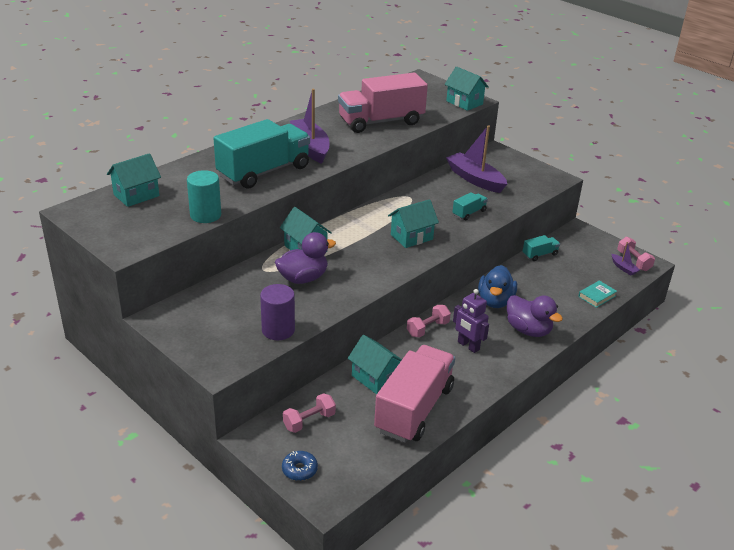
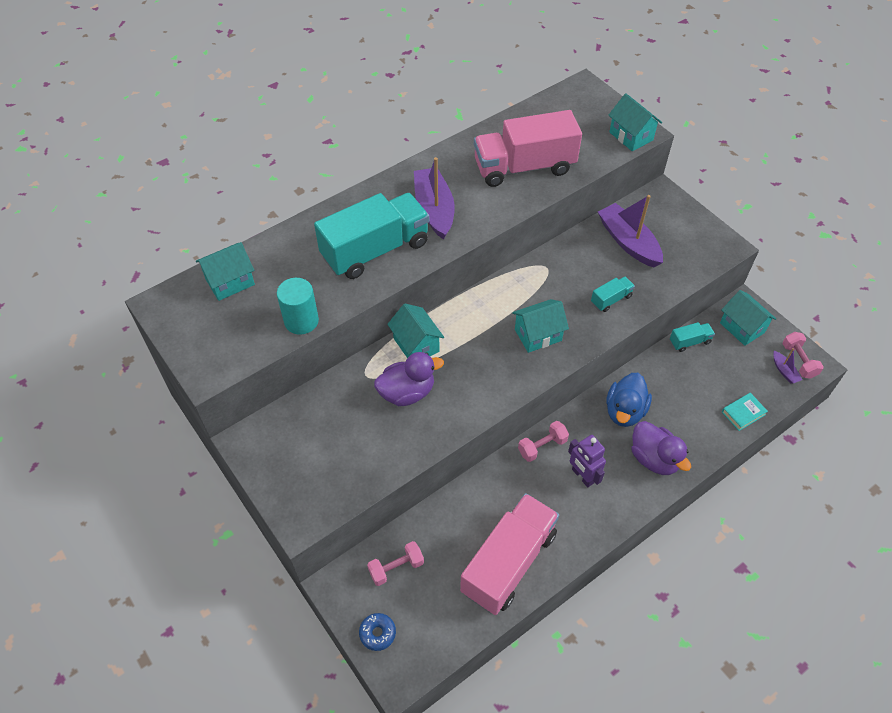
camera: 10 degrees right, 20 degrees up
purple cylinder [260,284,295,340] -> none
turquoise house [348,335,402,395] -> turquoise house moved to [720,290,776,346]

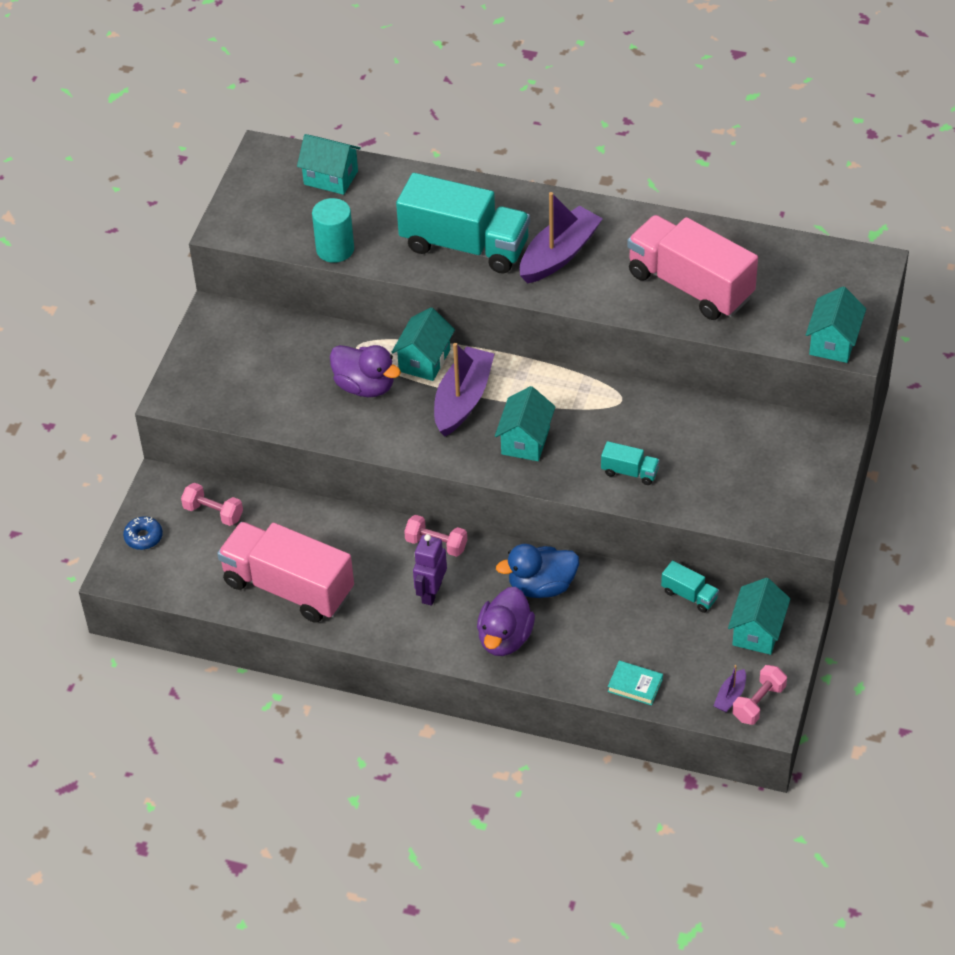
camera: 55 degrees right, 5 degrees down
pink truck [460,493,559,615] -> pink truck turned 150 degrees counterclockwise [217,522,354,623]
turquoise house [512,299,569,353] -> turquoise house turned 75 degrees clockwise [495,386,556,461]
purple boat [598,195,663,267] -> purple boat moved to [434,343,495,437]

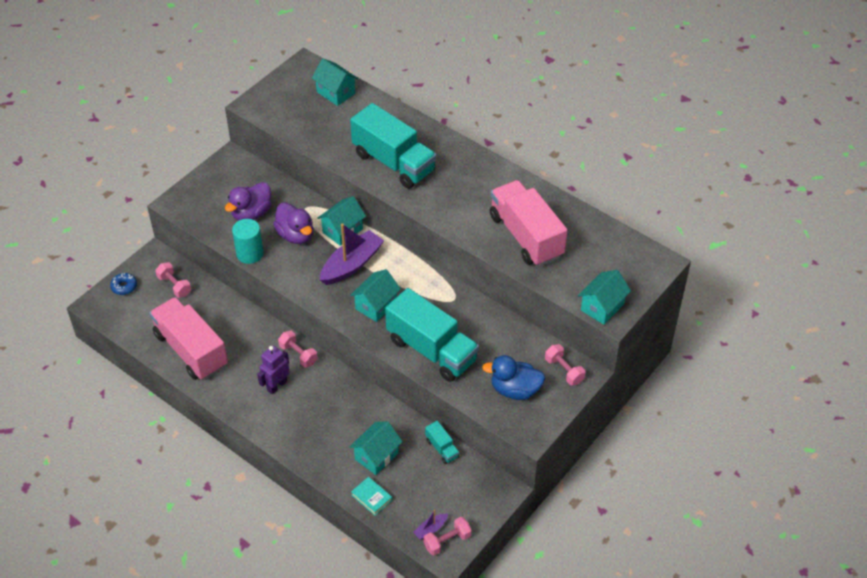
camera: 20 degrees right, 0 degrees up
turquoise cylinder [312,198,354,263] -> turquoise cylinder moved to [232,219,264,264]
purple duck [477,586,535,656] -> purple duck moved to [225,182,271,221]
blue duck [496,544,579,598] -> blue duck moved to [482,355,545,400]
purple boat [520,192,603,284] -> none
turquoise truck [601,441,660,485] -> turquoise truck [385,288,479,382], size x2.36
turquoise house [728,578,791,655] -> turquoise house moved to [350,421,403,475]
none -> pink dumbbell [545,344,585,386]

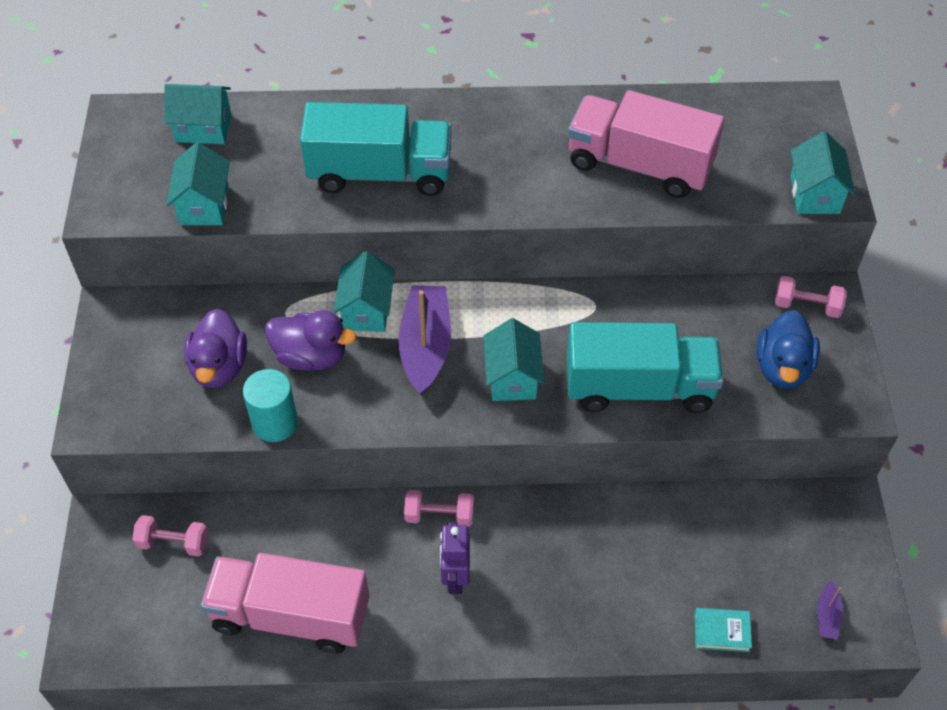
camera: 40 degrees left, 5 degrees up
blue donut [110,273,137,295] -> none
turquoise house [350,421,403,475] -> turquoise house moved to [166,142,230,225]
pink dumbbell [423,517,472,556] -> none
turquoise truck [425,421,459,464] -> none
blue duck [482,355,545,400] -> blue duck turned 45 degrees counterclockwise [757,310,820,388]

